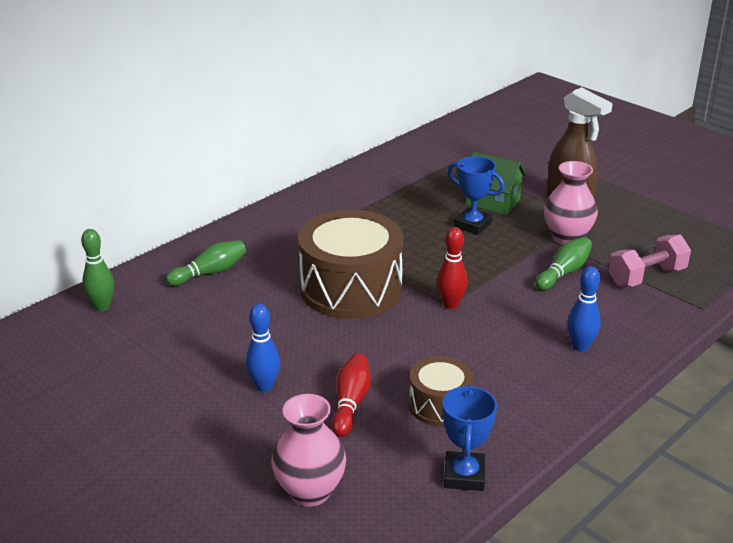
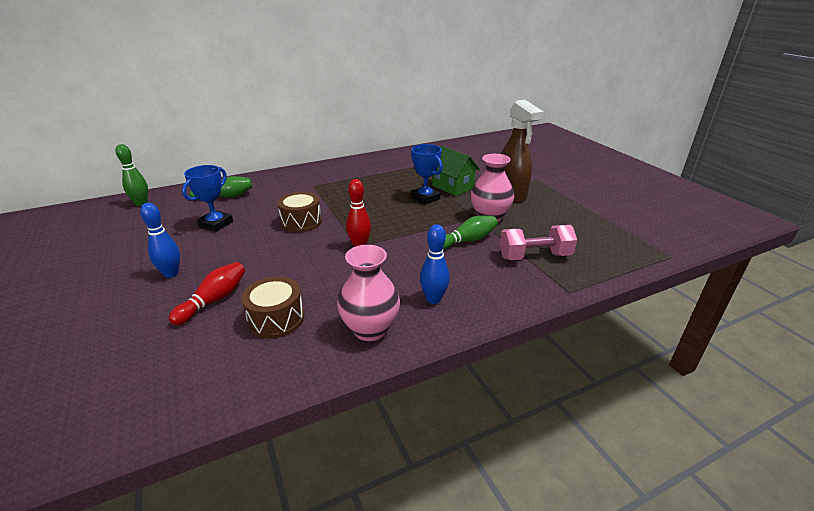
camera: 20 degrees right, 0 degrees up
pink vase [271,394,346,507] -> pink vase moved to [337,245,400,341]
brown drum [298,210,404,319] -> brown drum [277,192,322,233], size x0.52
blue trophy [442,385,497,491] -> blue trophy moved to [182,165,233,232]

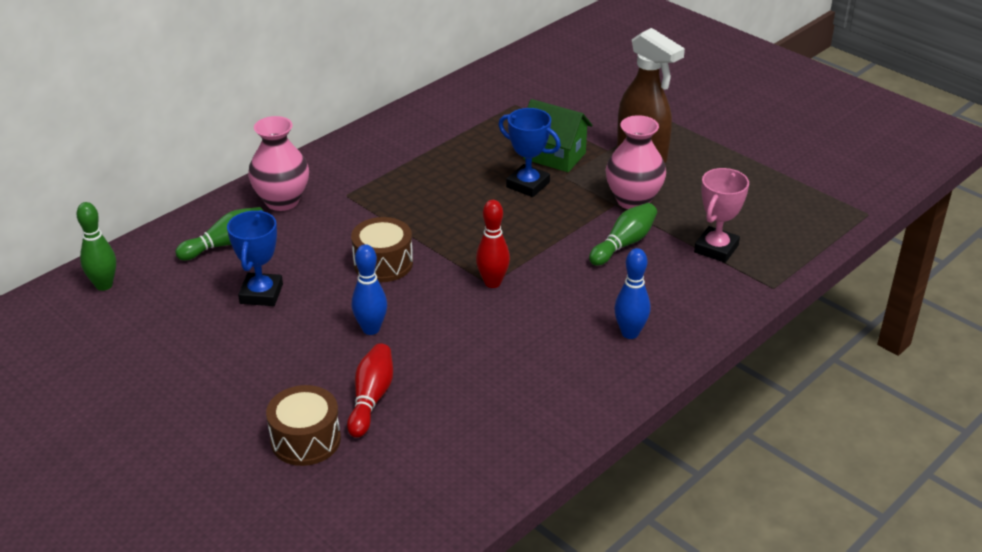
camera: 20 degrees left, 5 degrees up
blue bowling pin [140,203,180,278] -> blue bowling pin moved to [352,244,387,335]
brown drum [241,276,304,339] -> brown drum moved to [266,385,341,466]
pink vase [337,245,400,341] -> pink vase moved to [248,116,309,211]
pink dumbbell [499,225,577,260] -> pink trophy [694,168,749,263]

